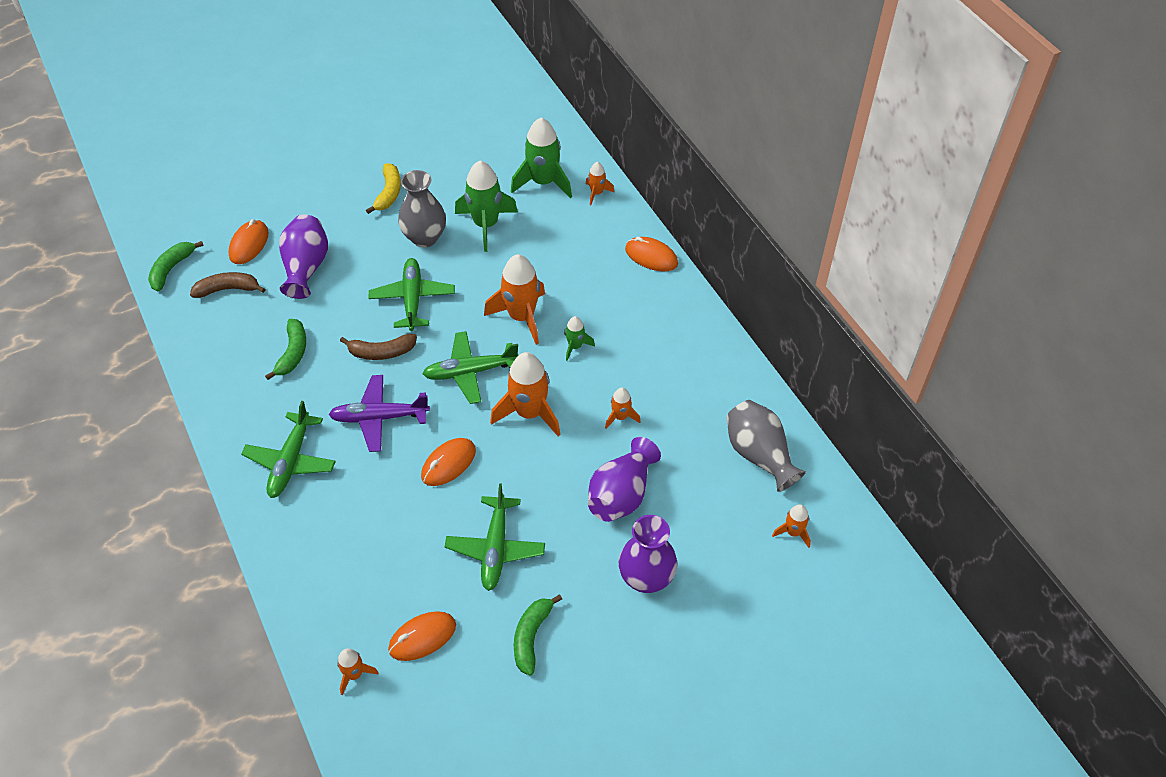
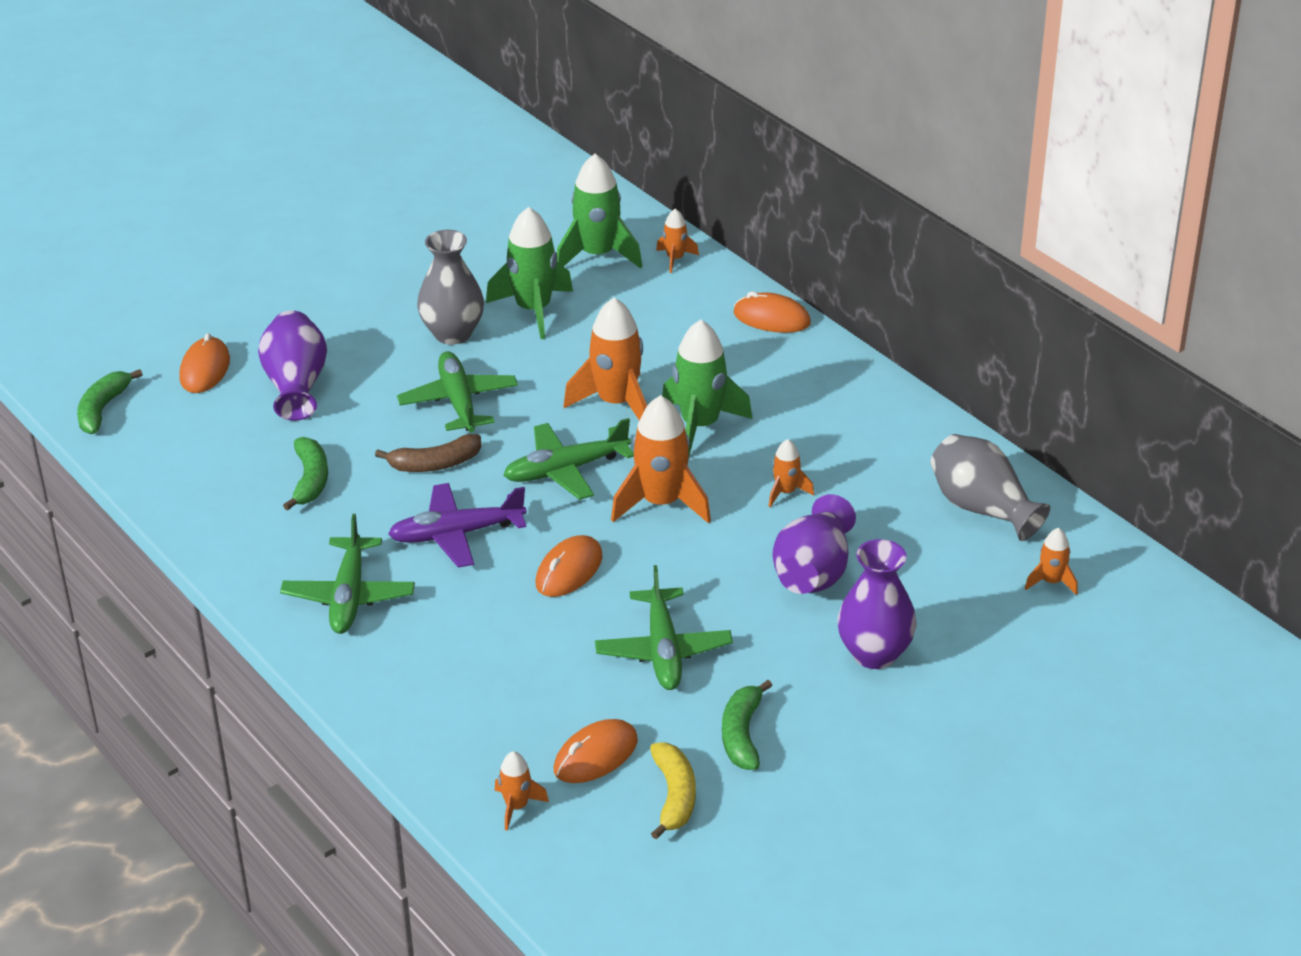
camera: 10 degrees left, 15 degrees down
brown banana [190,272,266,298] -> none
yellow banana [366,163,401,214] -> yellow banana moved to [650,742,696,839]
green rocket [564,316,595,361] -> green rocket [662,320,753,459], size x1.98

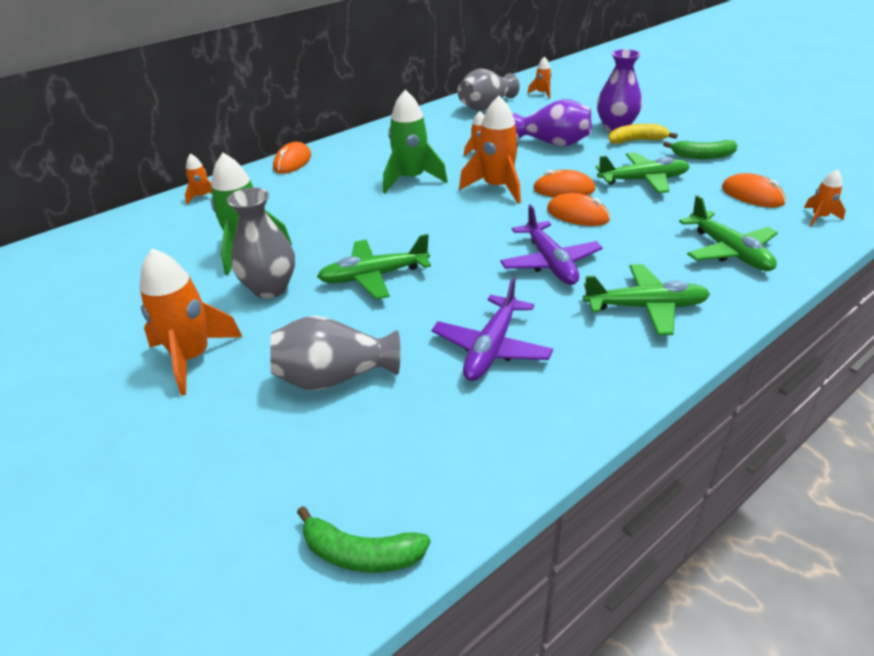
camera: 90 degrees left, 0 degrees up
orange mouse [179,333,230,393] -> orange mouse moved to [533,170,595,197]
purple vase [258,310,327,421] -> grey vase [270,316,400,390]
green banana [283,437,328,511] -> purple plane [432,277,553,381]
brown banana [375,434,481,472] -> none
green plane [503,418,634,500] -> green plane moved to [679,195,778,271]
green rocket [557,154,642,269] -> none
orange rocket [564,297,647,420] -> orange rocket moved to [139,248,242,396]
yellow banana [650,742,696,839] -> yellow banana moved to [609,124,678,144]

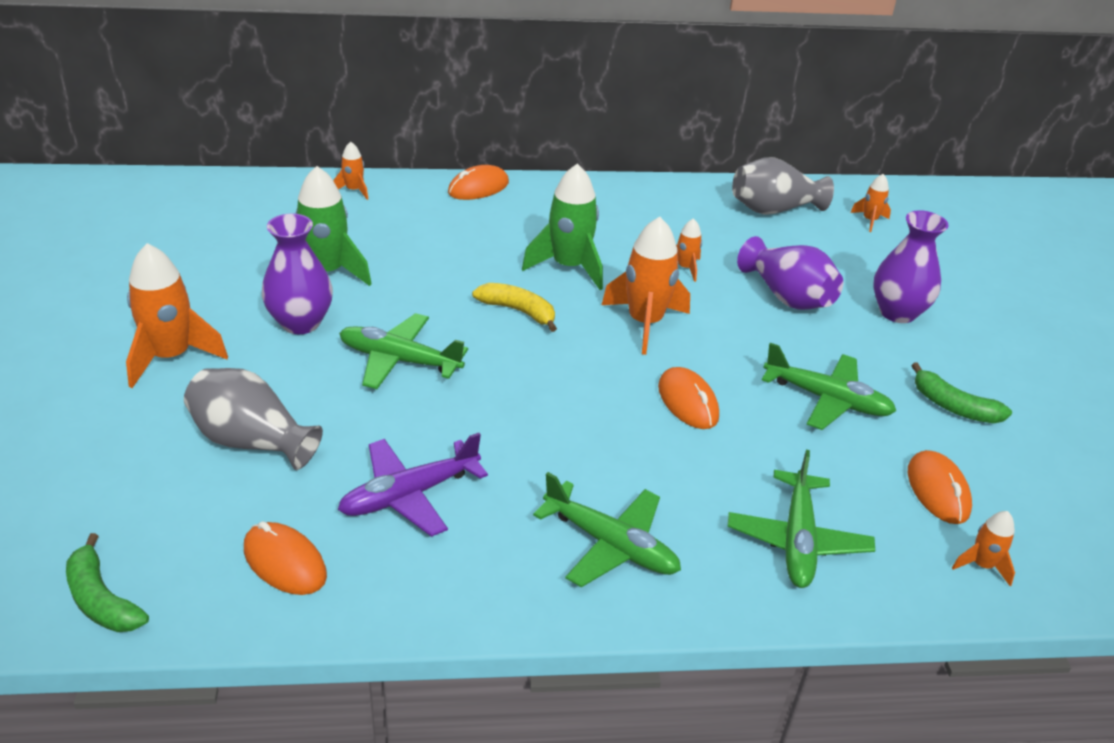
camera: 30 degrees right, 0 degrees up
grey vase [227,188,295,298] -> purple vase [262,213,333,334]
purple plane [500,204,603,285] -> none
orange mouse [533,170,595,197] -> orange mouse moved to [244,521,327,595]
yellow banana [609,124,678,144] -> yellow banana moved to [472,283,557,332]

